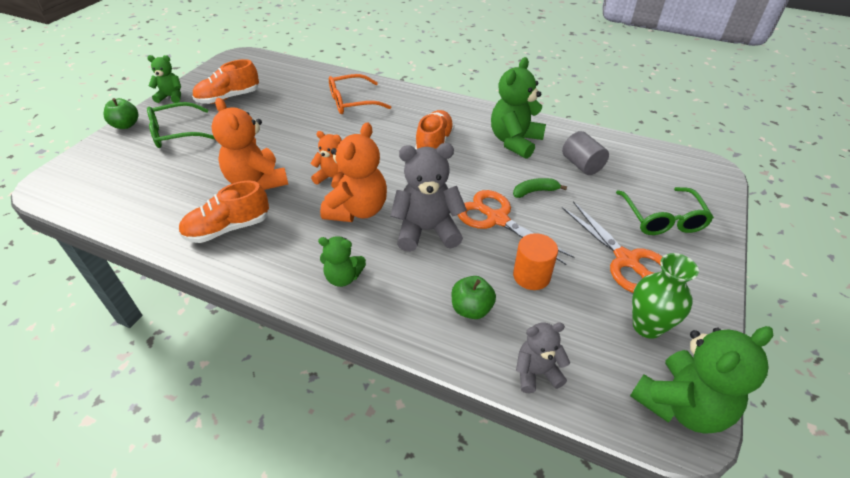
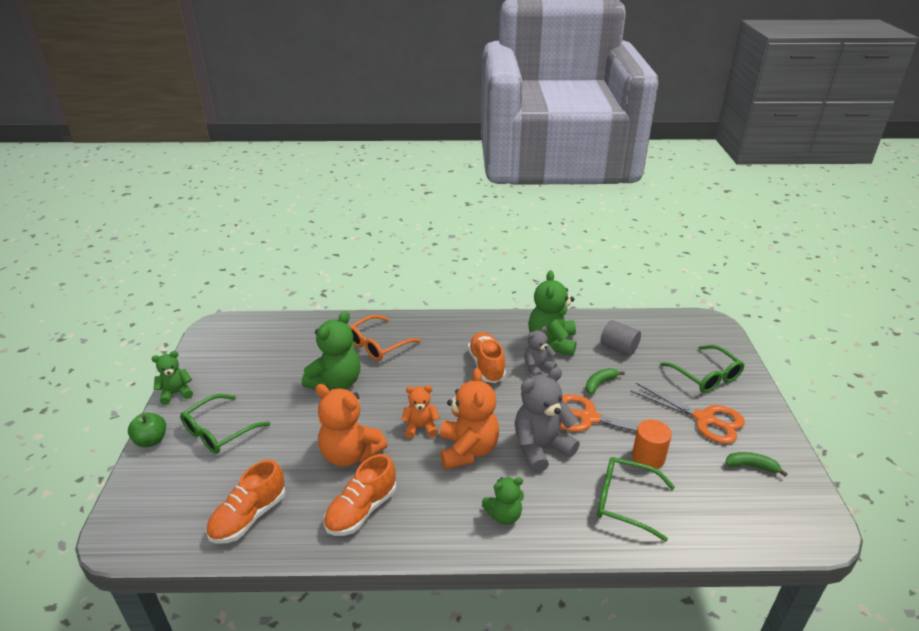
camera: 25 degrees left, 10 degrees down
orange shoe [192,59,259,104] -> orange shoe moved to [206,459,286,544]
green apple [452,276,496,319] -> green glasses [597,457,675,542]
grey teddy bear [516,323,570,393] -> grey teddy bear moved to [524,326,557,376]
green teddy bear [630,326,774,434] -> green teddy bear moved to [302,311,360,391]
green vase [632,253,699,339] -> green banana [725,452,788,477]

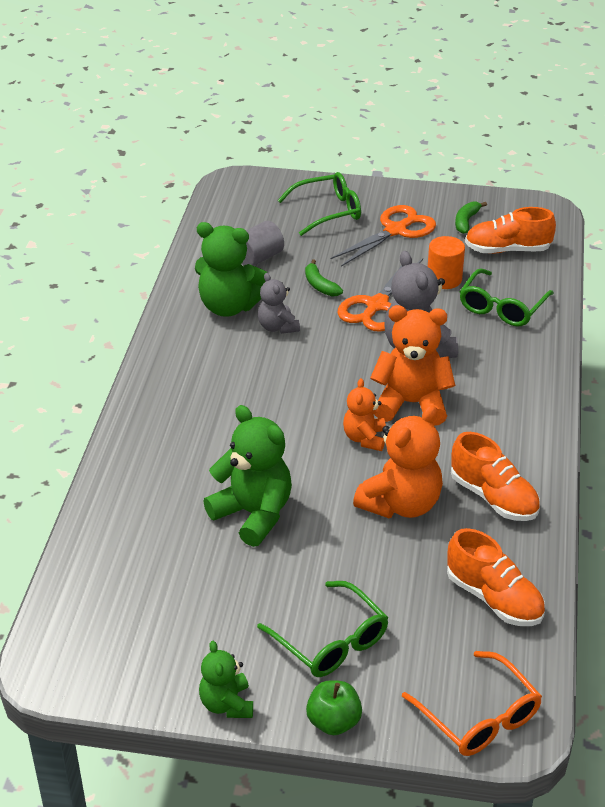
camera: 80 degrees left, 5 degrees up
orange glasses [349,315,421,361] -> orange glasses moved to [402,651,542,756]
orange shoe [468,332,506,383] -> orange shoe moved to [465,207,556,254]
green teddy bear [482,477,524,525] -> none

